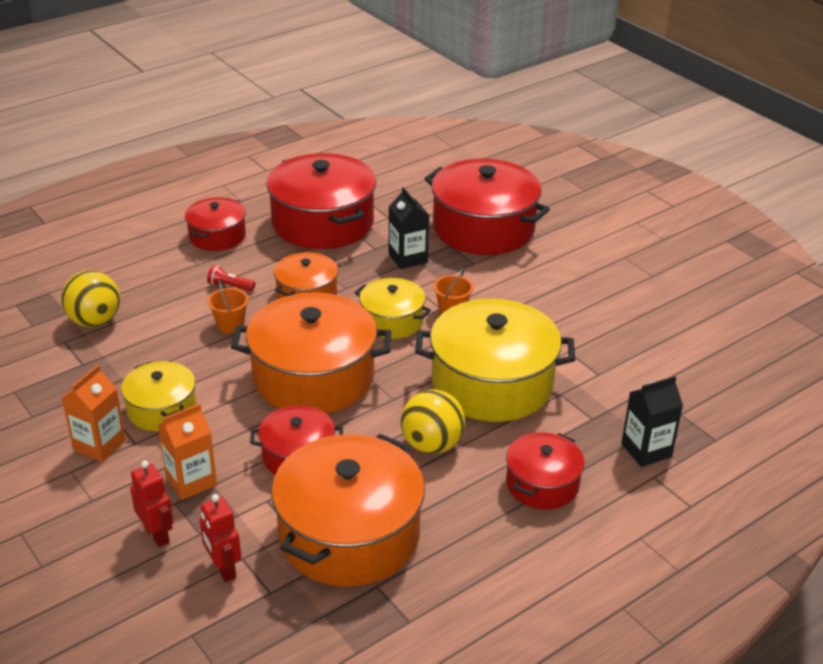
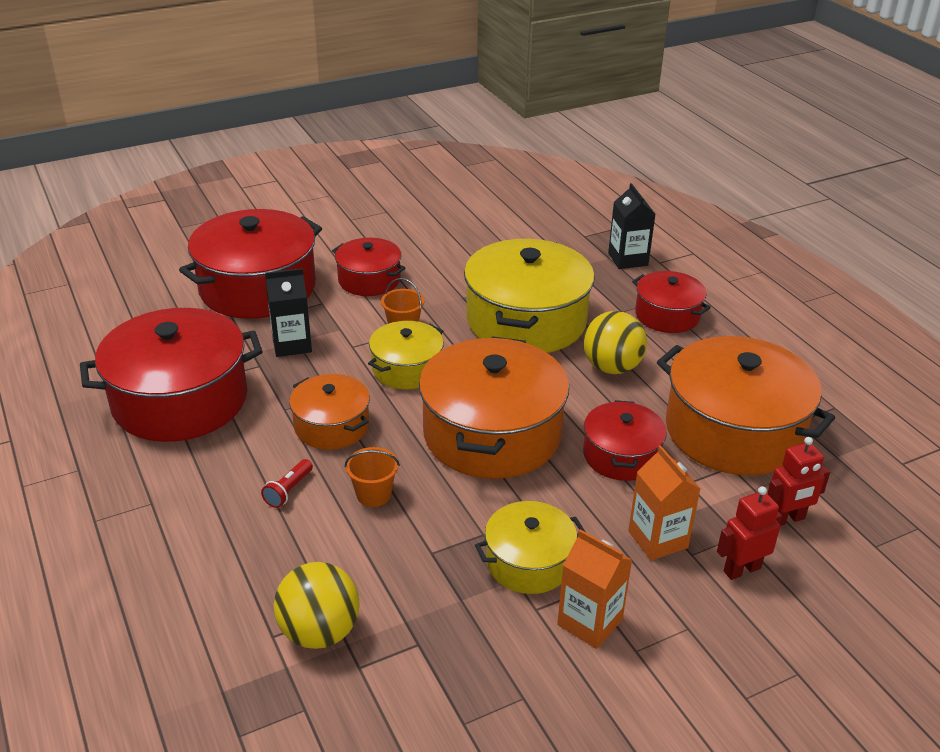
camera: 80 degrees left, 0 degrees up
red pot [185,197,246,251] -> red pot moved to [332,238,405,296]

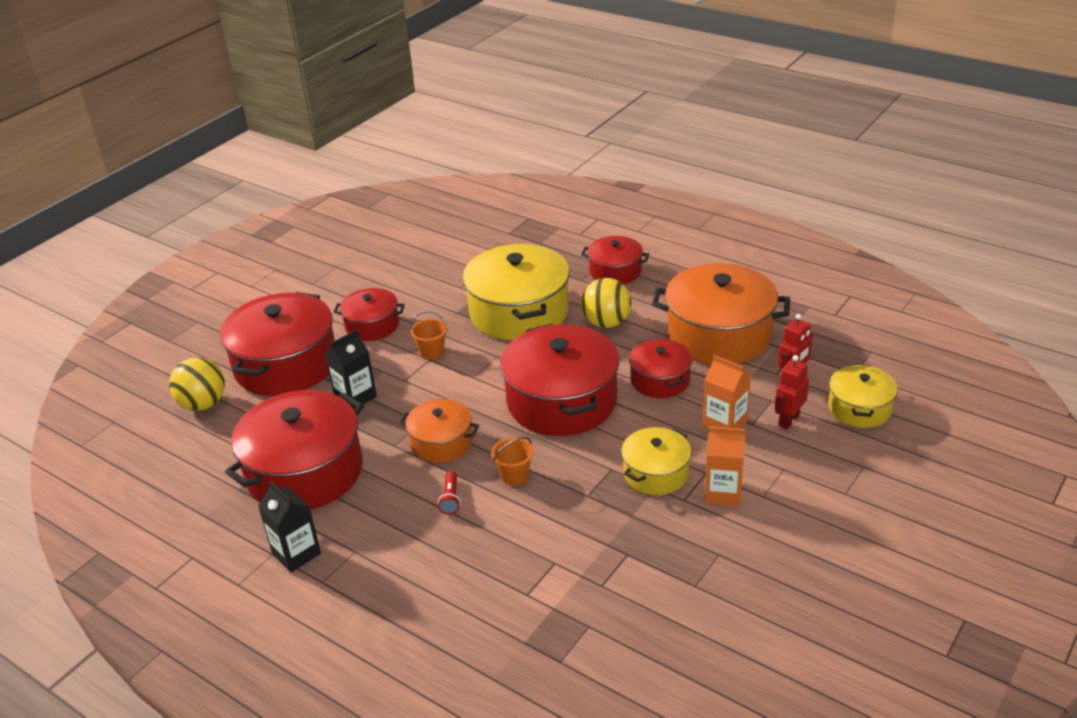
camera: 25 degrees left, 0 degrees up
yellow ball [274,562,360,649] -> yellow ball moved to [169,357,225,411]
yellow pot [368,321,444,389] -> yellow pot moved to [828,364,898,428]
orange pot [419,336,569,479] -> red pot [500,324,620,436]
black carton [608,183,655,269] -> black carton moved to [258,481,321,572]

